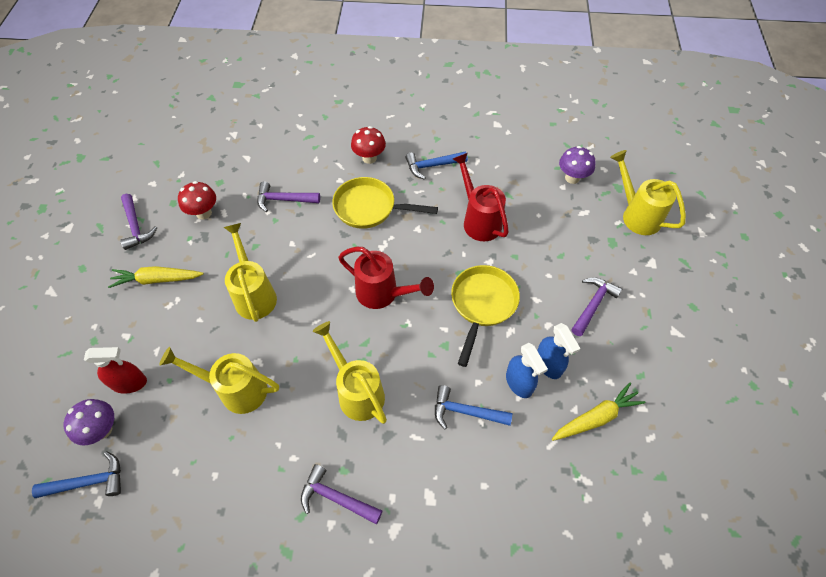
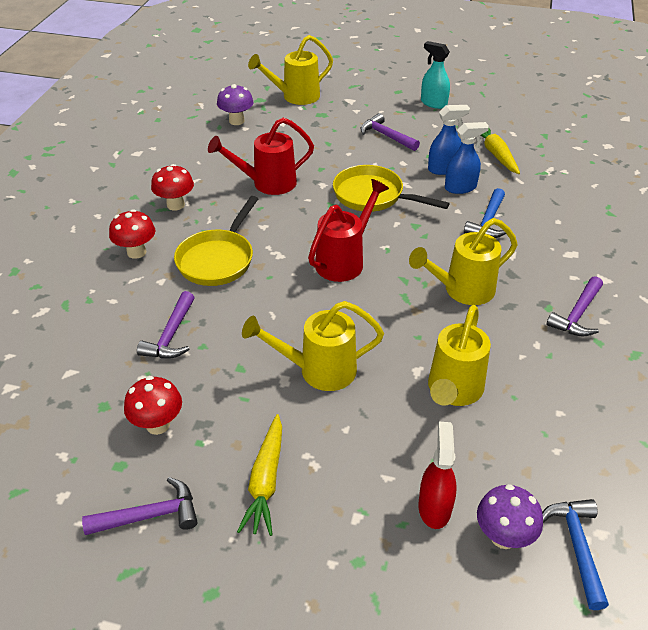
camera: 80 degrees left, 15 degrees down
blue hammer [405,151,468,180] -> red mushroom [151,164,194,211]
none -> turquoise spray bottle [421,41,450,109]

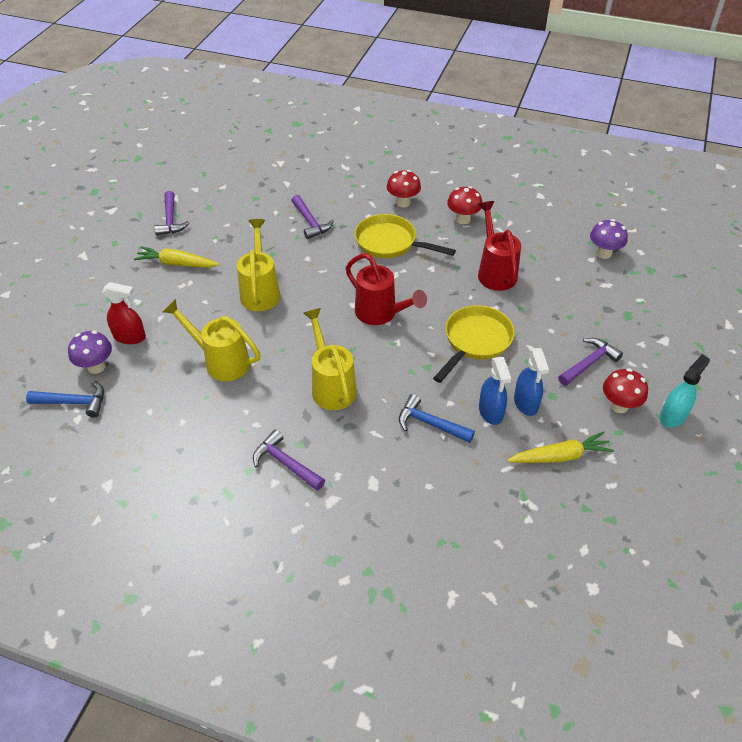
camera: 95 degrees right, 5 degrees up
red mushroom [124,376,182,435] -> red mushroom moved to [603,368,648,413]
purple hammer [137,291,195,358] -> purple hammer turned 135 degrees counterclockwise [291,195,334,239]
yellow watering can [248,35,333,105] -> none

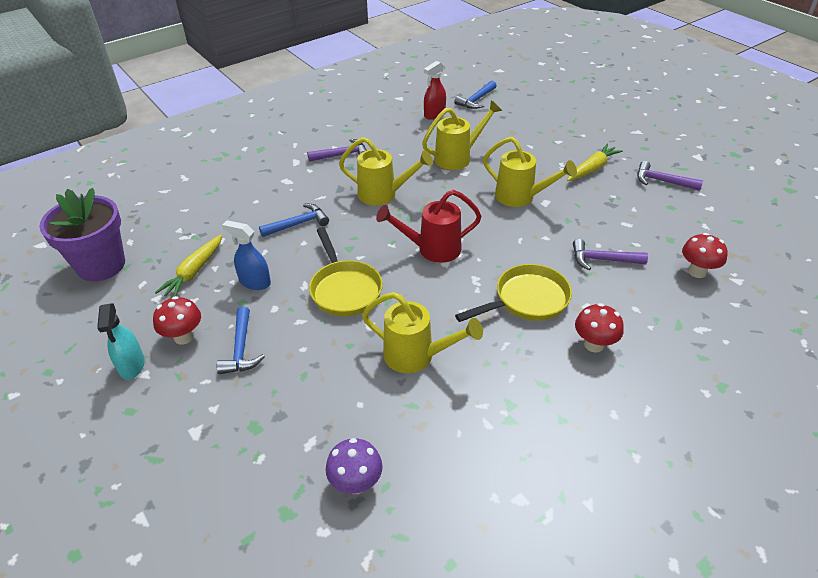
camera: 125 degrees right, 5 degrees down
purple mushroom [68,331,112,374] -> none
red spray bottle [102,282,146,344] -> red spray bottle moved to [424,61,446,120]
red mushroom [447,186,482,224] -> red mushroom moved to [682,233,728,278]
red watering can [478,201,521,291] -> yellow watering can [362,292,483,373]
blue spray bottle [479,357,511,425] -> none
purple hammer [558,338,623,386] -> blue hammer [217,306,265,374]
none -> purple flower pot [39,188,125,282]

